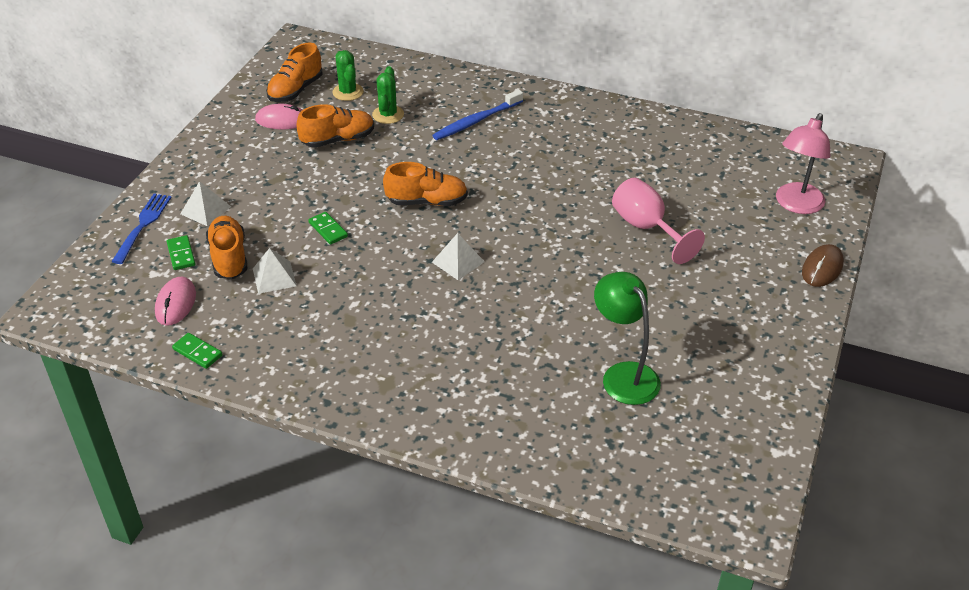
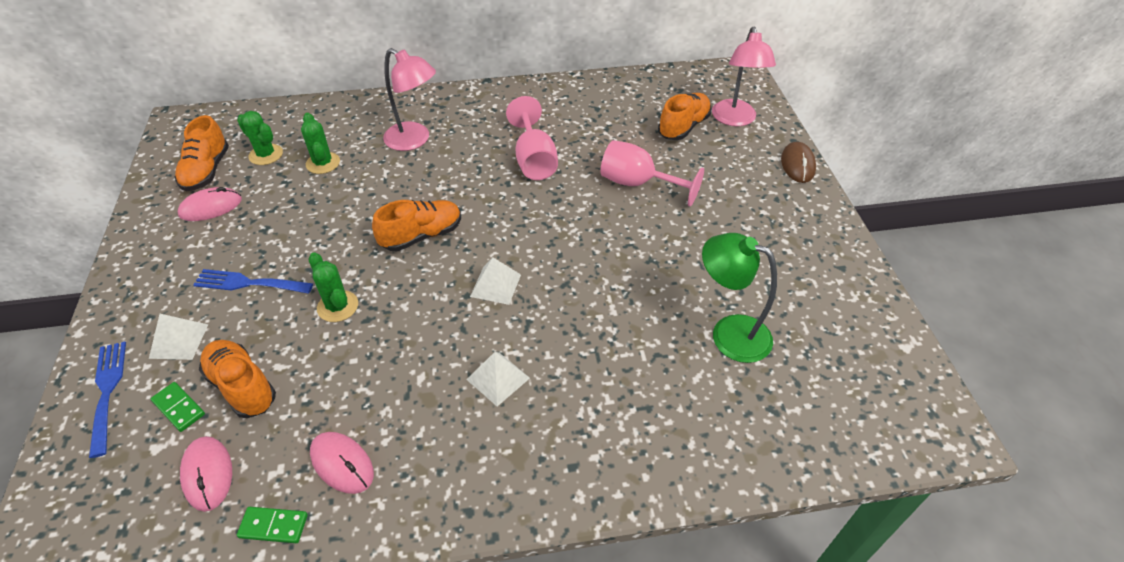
camera: 30 degrees left, 5 degrees up
white pyramid [253,248,297,294] -> white pyramid moved to [466,352,530,406]
orange shoe [297,104,374,148] -> orange shoe moved to [658,93,711,140]
green domino [308,212,348,245] -> green cactus [308,252,358,322]
blue toothbrush [432,90,523,140] -> pink lamp [383,48,436,151]
none -> blue fork [193,269,313,294]
none -> pink mouse [310,432,374,494]
none -> pink goblet [506,96,558,180]

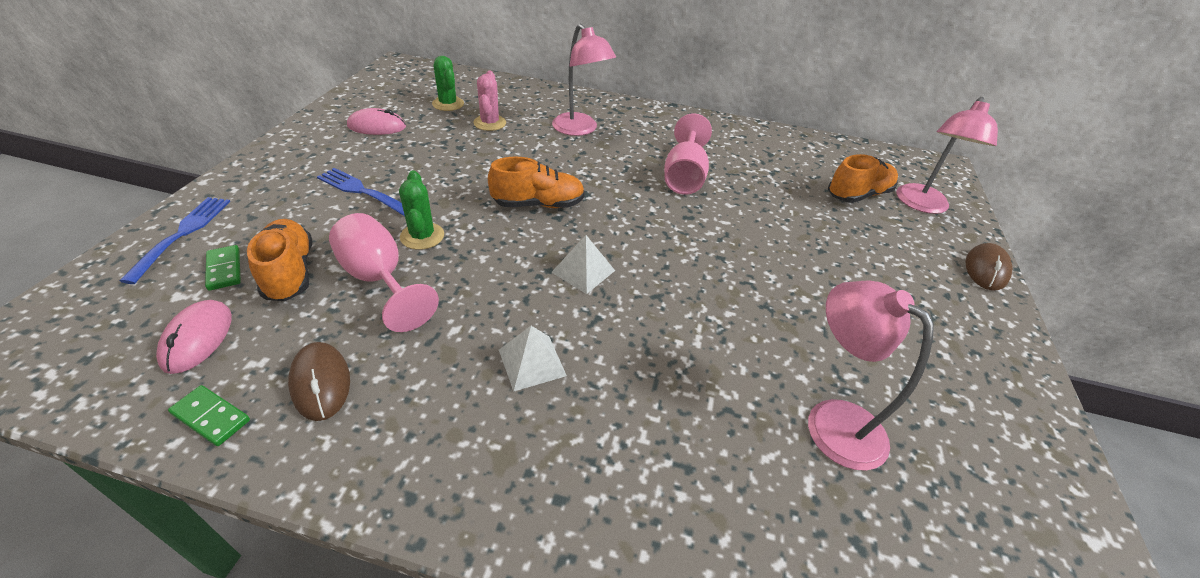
camera: 20 degrees right, 5 degrees down
white pyramid [149,314,209,360] -> none
orange shoe [175,115,229,191] -> none
green cactus [301,113,340,174] -> pink cactus [473,71,506,131]
pink mouse [310,432,374,494] -> brown mouse [288,342,350,421]
pink goblet [600,140,704,206] -> pink goblet moved to [329,213,439,332]
green lamp [702,233,777,363] -> pink lamp [808,281,934,471]

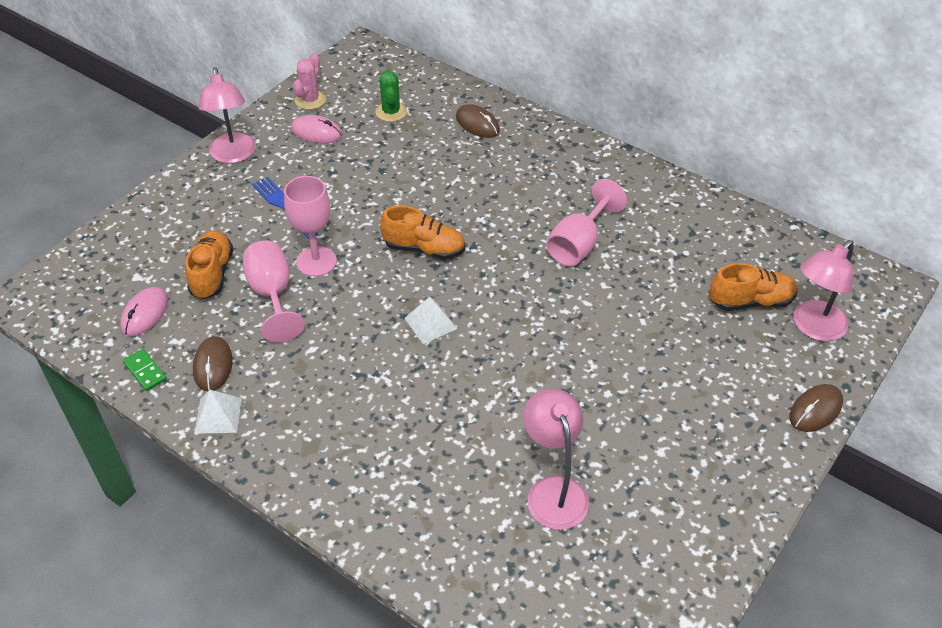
camera: 25 degrees right, 5 degrees up
blue fork [120,197,230,284] -> none
green domino [205,245,241,291] -> none
green cactus [399,171,444,250] -> pink goblet [284,176,337,277]
pink cactus [473,71,506,131] -> pink cactus moved to [293,53,326,110]
white pyramid [499,326,567,392] -> white pyramid moved to [194,390,242,434]
pink lamp [552,24,616,136] -> pink lamp moved to [198,67,256,163]
none -> brown mouse [456,104,500,138]

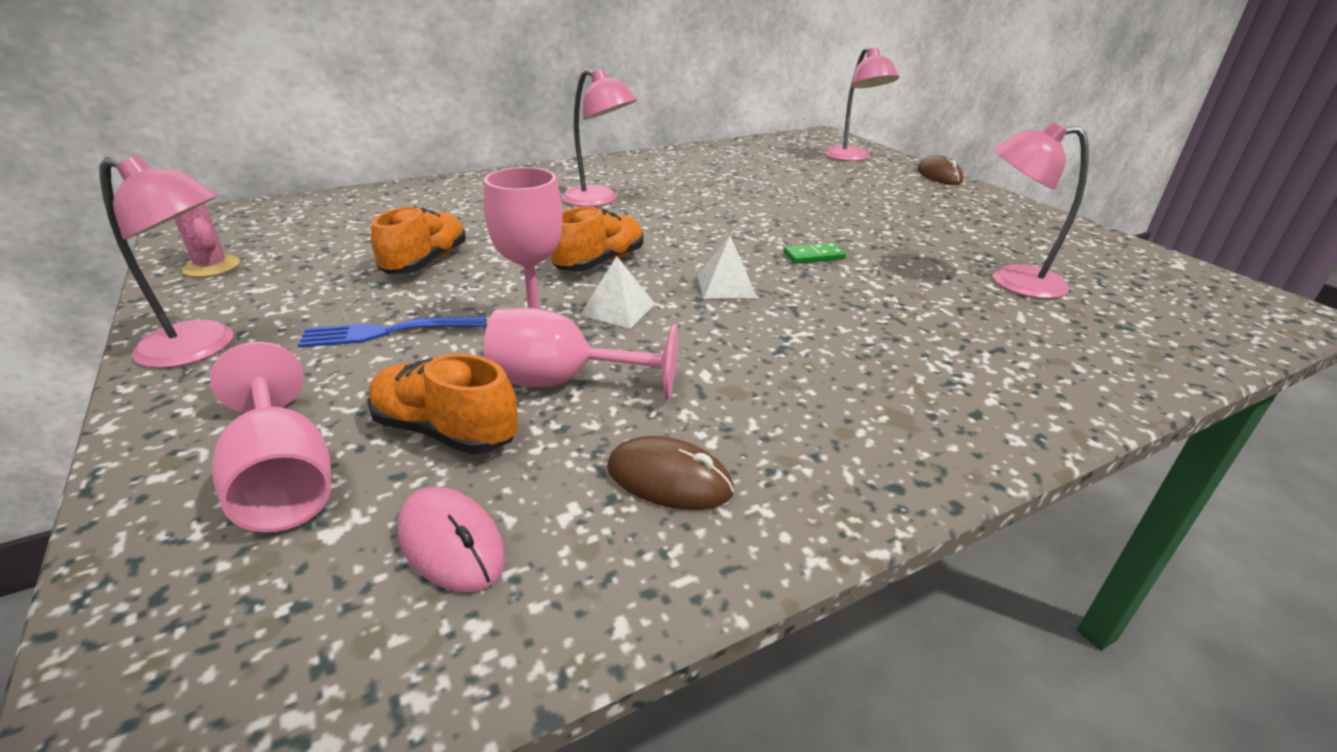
camera: 65 degrees left, 15 degrees down
green domino [123,349,167,391] -> green domino moved to [784,243,846,264]
white pyramid [194,390,242,434] -> white pyramid moved to [580,256,655,328]
pink mouse [291,115,343,143] -> none
green cactus [375,70,407,122] -> none
brown mouse [456,104,500,138] -> none
pink goblet [546,179,627,266] -> pink goblet moved to [210,342,331,532]
orange shoe [709,263,798,311] -> orange shoe moved to [371,206,466,274]
none -> pink lamp [561,69,637,207]

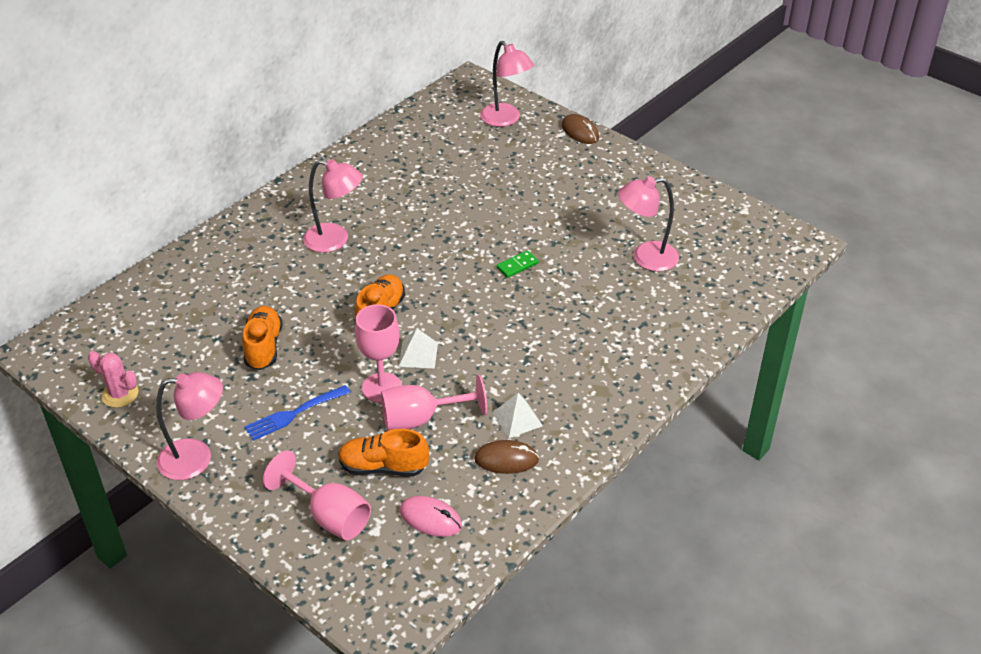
camera: 20 degrees left, 10 degrees up
white pyramid [697,236,757,299] -> white pyramid moved to [492,393,543,438]

